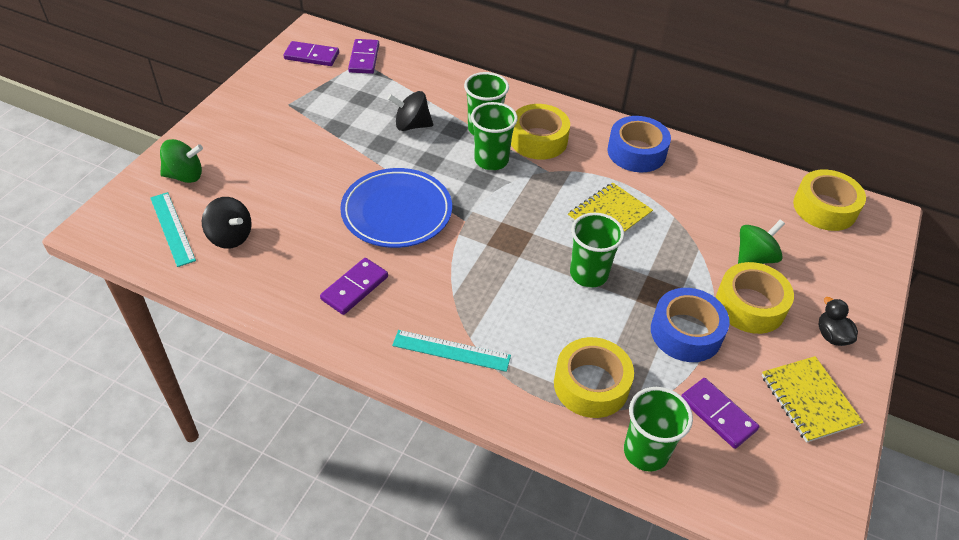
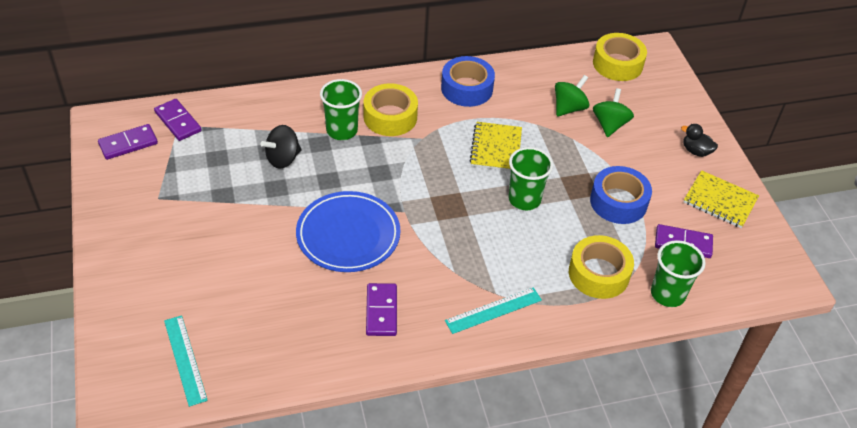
camera: 40 degrees left, 0 degrees up
turquoise ruler [150,192,196,267] -> turquoise ruler turned 45 degrees clockwise [164,315,208,407]
green spinning top [160,139,203,183] -> green spinning top moved to [555,75,590,117]
black spinning top [202,197,252,249] -> none
green cup [471,102,518,170] -> none
yellow tape [716,262,794,334] -> none

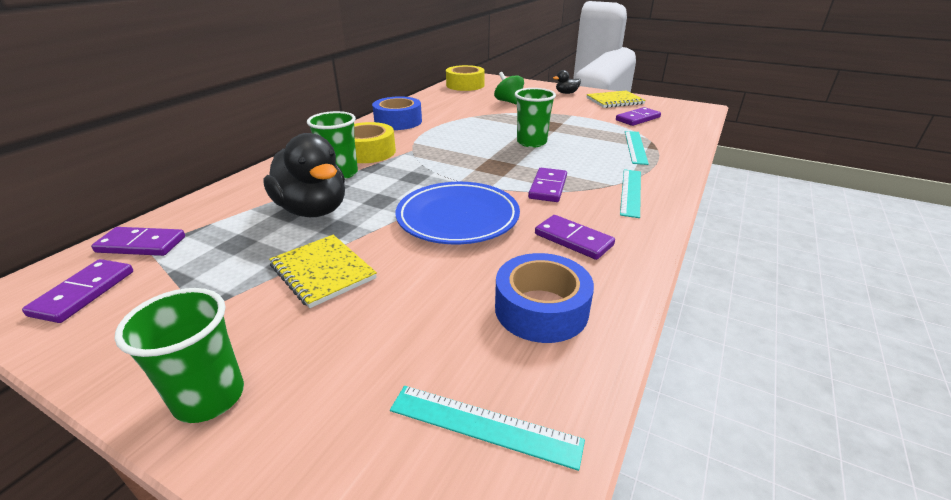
camera: 45 degrees left, 15 degrees down
black spinning top [261,125,301,168] -> black duck [263,133,345,217]
yellow notebook [469,122,522,171] -> yellow notebook moved to [269,235,377,308]
green spinning top [555,75,590,117] -> none
yellow tape [569,235,634,299] -> turquoise ruler [625,131,649,165]
blue tape [590,166,652,224] -> blue tape moved to [495,253,594,343]
green cup [651,240,706,307] -> green cup moved to [115,288,244,423]
none -> purple domino [528,168,567,202]

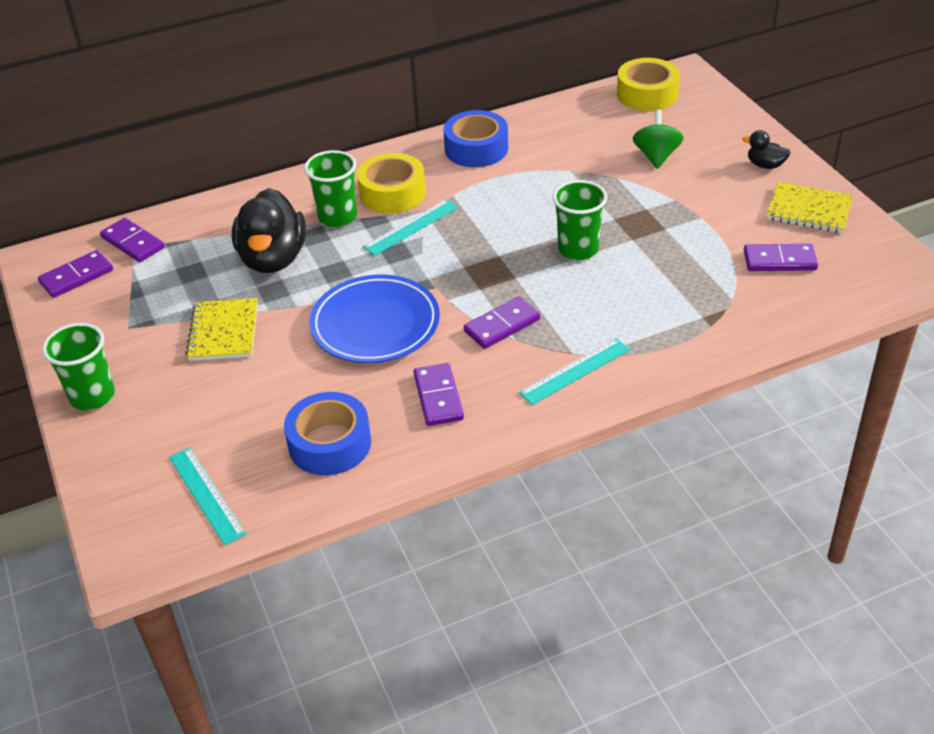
camera: 40 degrees right, 10 degrees up
turquoise ruler [625,131,649,165] -> turquoise ruler moved to [363,199,458,256]

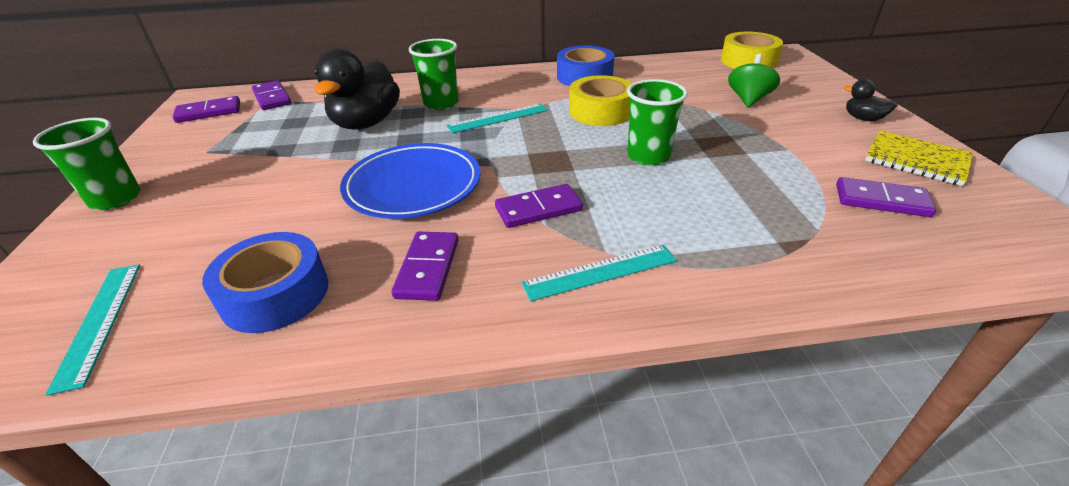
camera: 15 degrees right, 5 degrees down
yellow notebook [185,298,258,361] -> none
yellow tape [357,153,426,214] -> yellow tape moved to [569,75,632,126]

